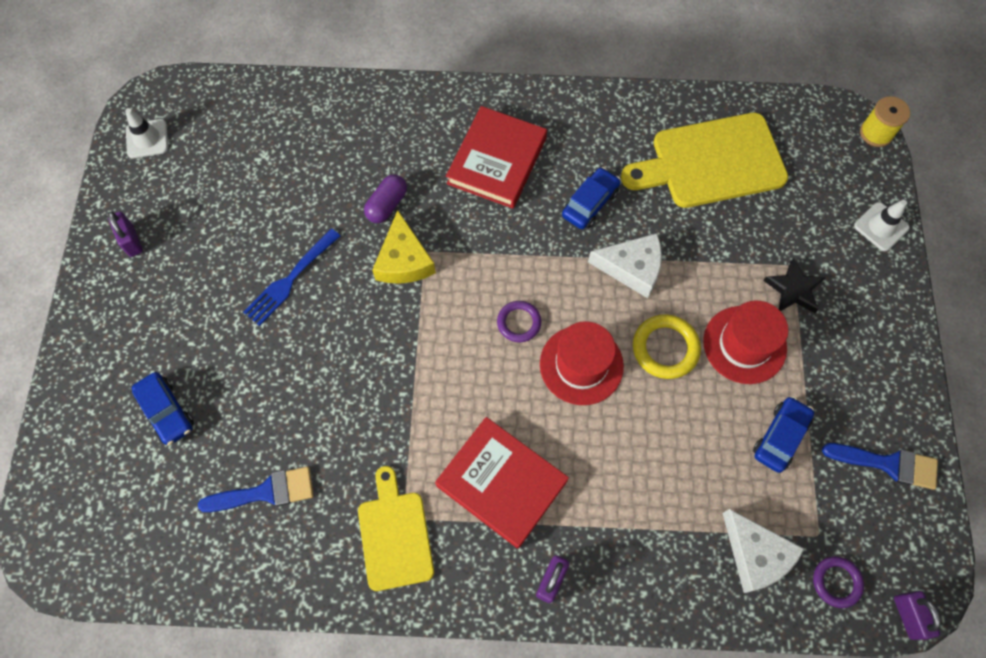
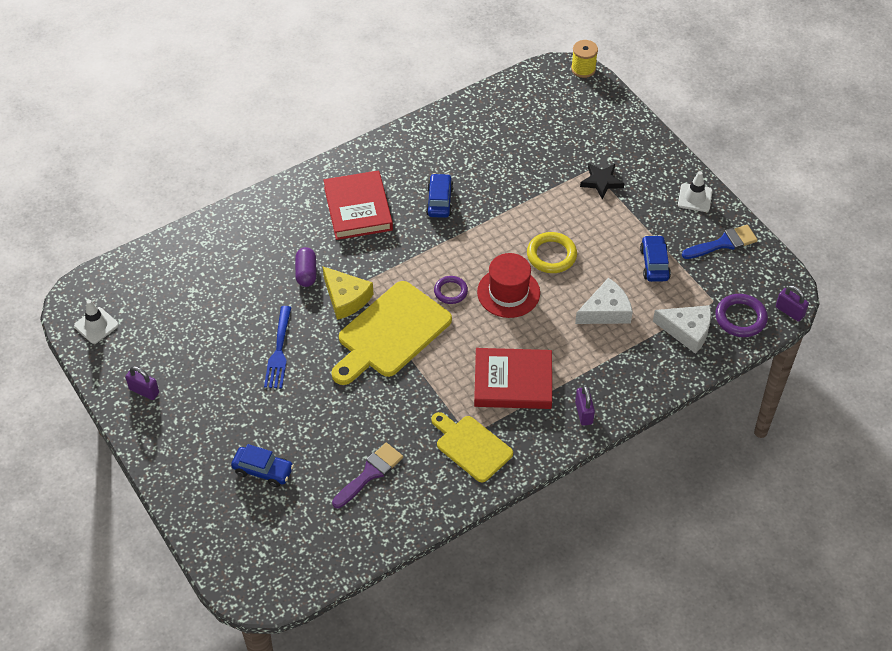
camera: 35 degrees left, 15 degrees down
blue brush [198,467,314,512] -> purple brush [332,443,403,508]
white cheese [588,233,662,298] -> white cheese moved to [575,278,633,324]
yellow cutting board [621,113,788,208] -> yellow cutting board moved to [331,281,452,385]
red hat [703,301,788,384] -> none
purple ring [813,556,864,608] -> purple ring [716,294,768,337], size x1.51
white traffic cone [854,200,909,251] -> white traffic cone moved to [678,171,712,212]

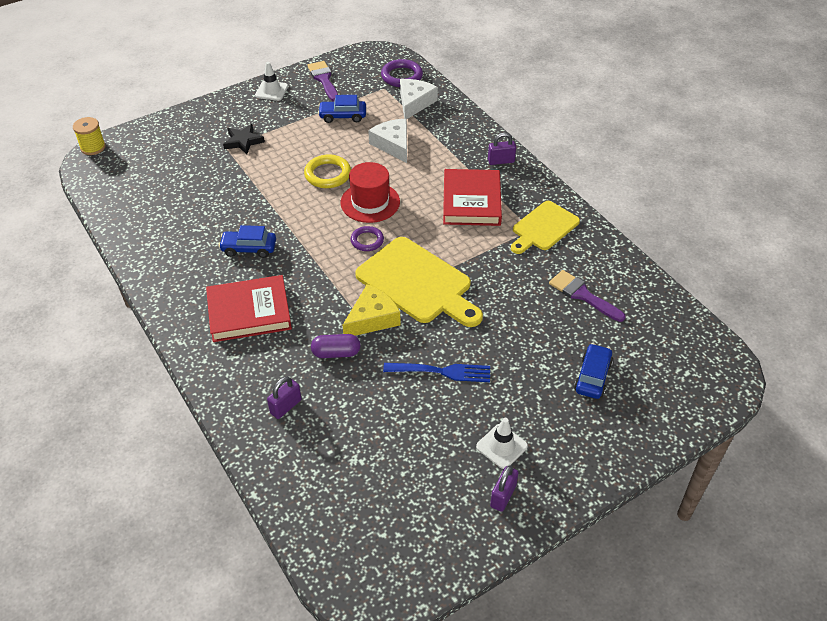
camera: 90 degrees left, 5 degrees down
white traffic cone [74,300,119,344] -> white traffic cone moved to [476,418,528,469]
blue brush [682,225,758,259] -> purple brush [307,61,338,102]
purple padlock [776,285,809,322] -> purple padlock moved to [267,377,301,419]

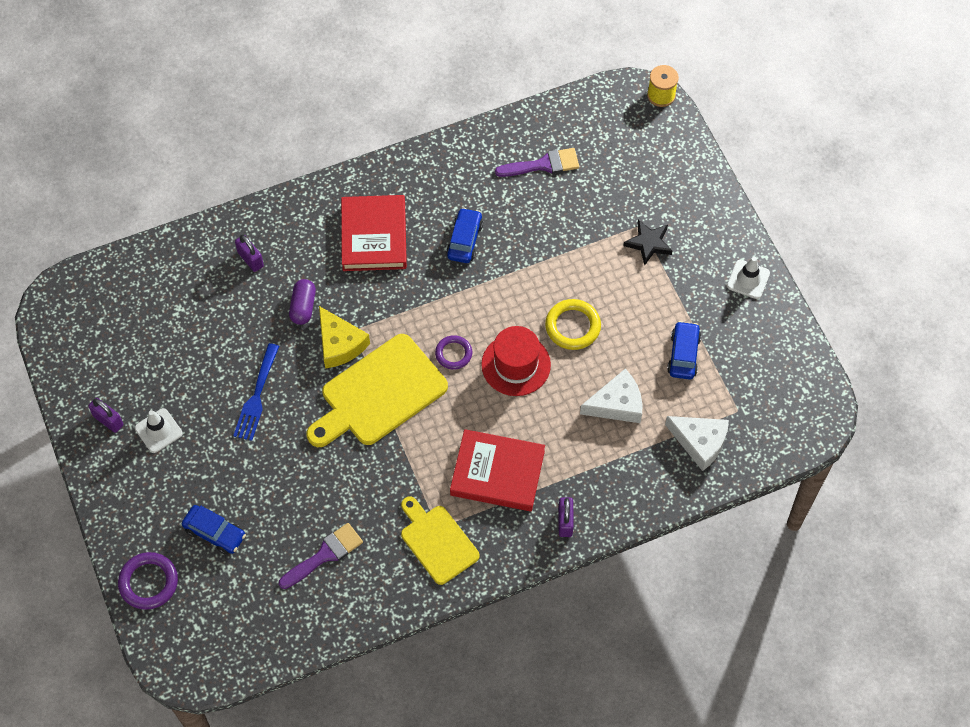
camera: 100 degrees right, 15 degrees up
purple brush [307,61,338,102] -> purple brush moved to [495,148,579,177]
purple ring [381,59,423,87] -> purple ring moved to [118,552,178,610]

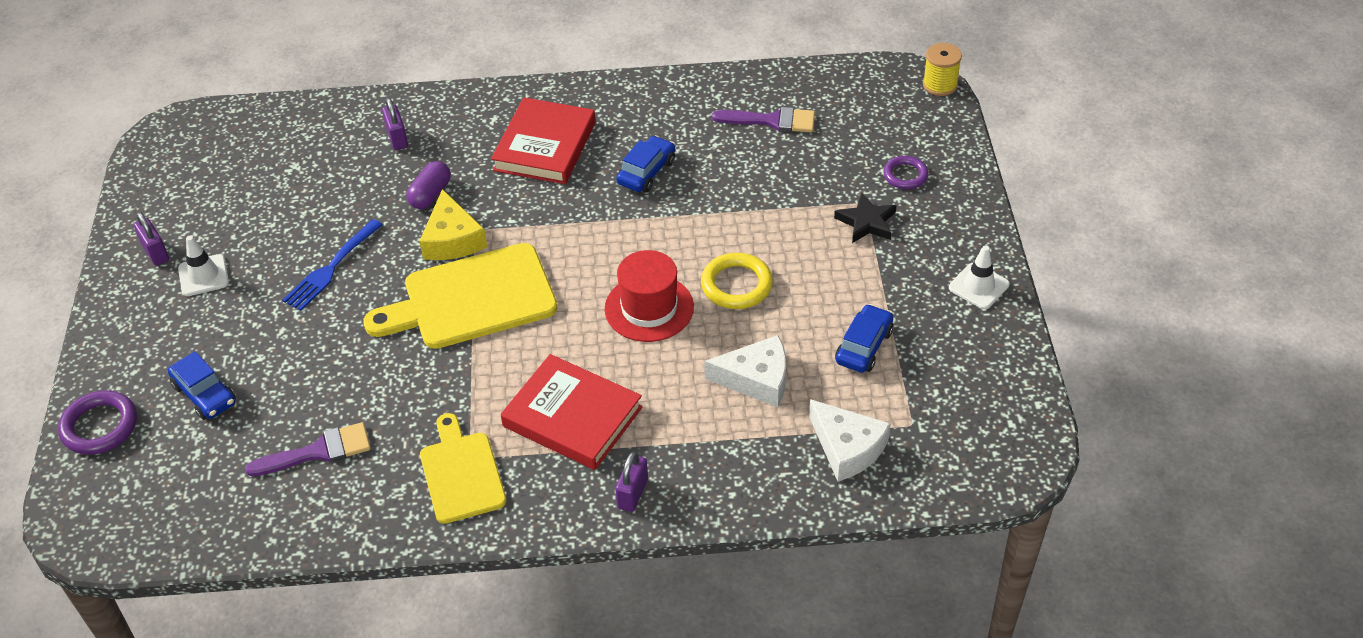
camera: 20 degrees right, 15 degrees down
purple ring [435,335,472,369] -> purple ring moved to [883,156,928,189]

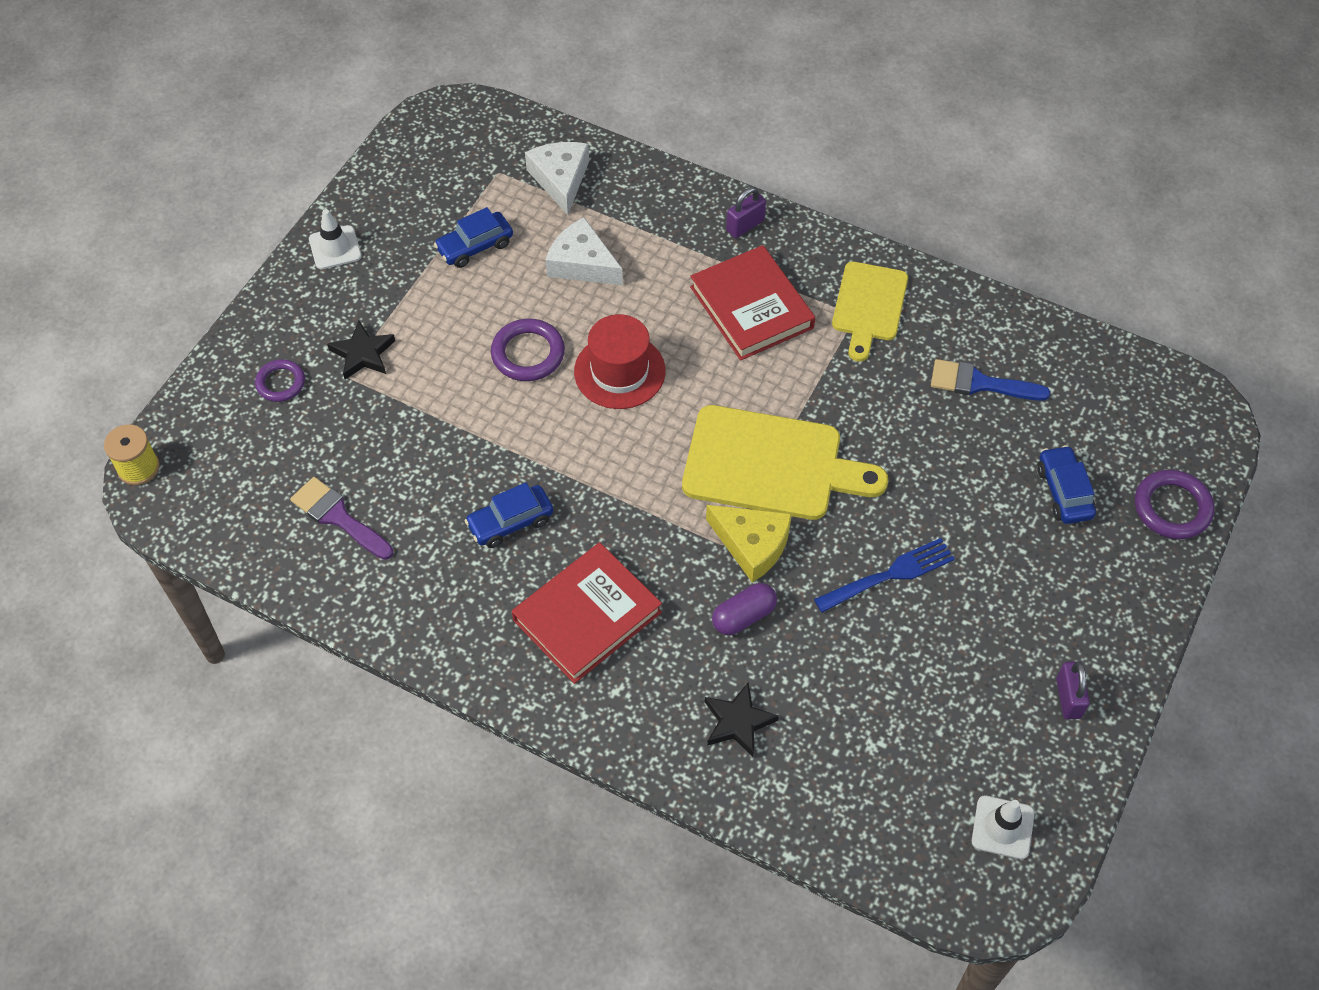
camera: 150 degrees left, 10 degrees up
white traffic cone [178,236,229,296] -> white traffic cone moved to [972,795,1034,859]
purple brush [245,422,371,476] -> blue brush [931,359,1050,401]
purple padlock [382,98,408,150] -> black star [705,683,779,757]
yellow cheese [419,189,487,260] -> yellow cheese turned 105 degrees clockwise [706,505,792,583]
yellow ring [701,253,773,309] -> purple ring [491,319,565,381]

